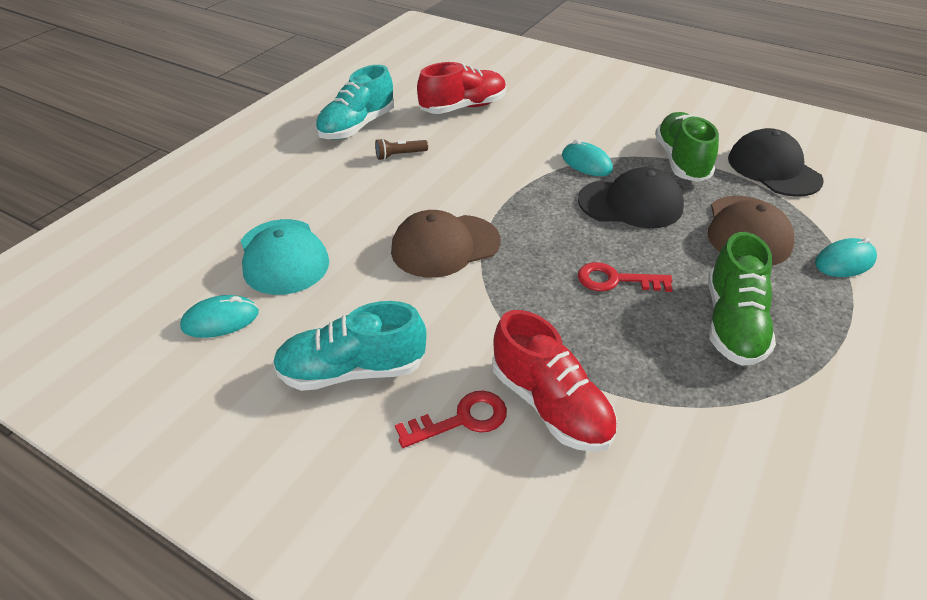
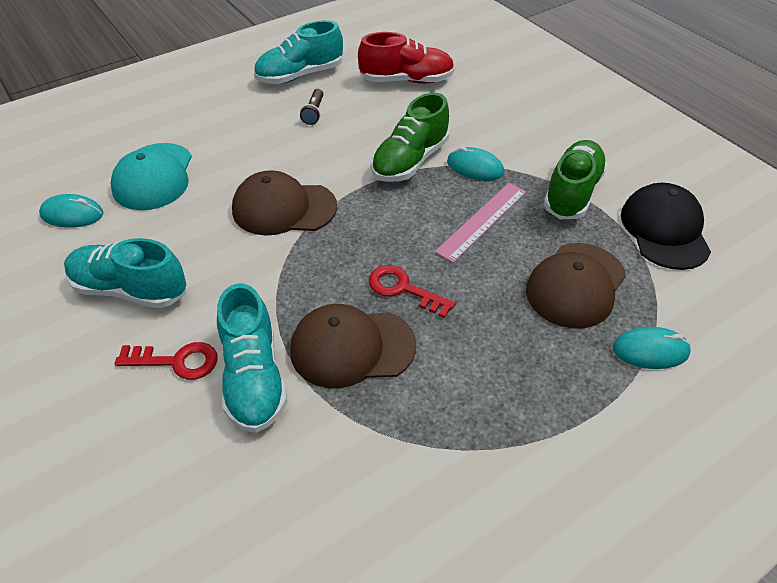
camera: 25 degrees right, 5 degrees up
brown flashlight [375,138,428,160] -> brown flashlight turned 90 degrees counterclockwise [300,89,323,125]
red shoe [492,310,617,452] -> turquoise shoe [217,284,287,433]
turquoise mouse [562,139,613,176] -> turquoise mouse turned 45 degrees counterclockwise [447,147,504,181]
black cap [578,167,684,228] -> pink ruler [435,183,527,263]
green shoe [708,232,776,366] -> green shoe moved to [371,93,449,182]
none -> brown cap [290,304,416,389]

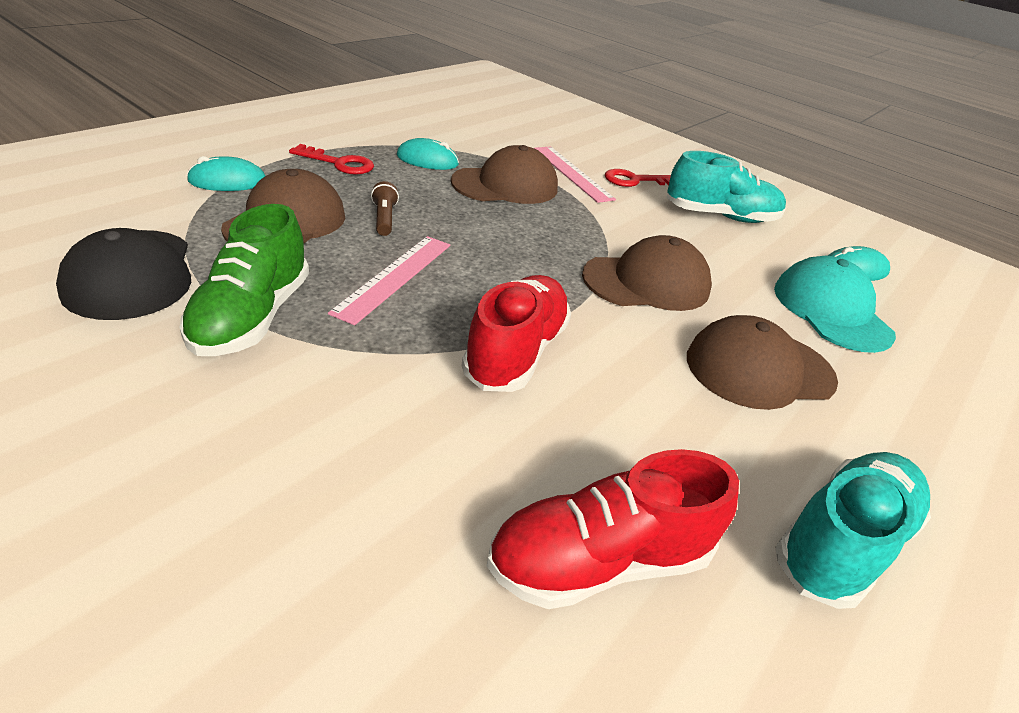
camera: 160 degrees right, 10 degrees down
turquoise shoe [217,284,287,433] -> pink ruler [534,146,616,203]
brown flashlight [300,89,323,125] -> brown flashlight moved to [371,181,399,236]
red key [369,265,456,318] -> red key moved to [289,144,374,175]
green shoe [371,93,449,182] -> red shoe [461,275,571,392]
turquoise mouse [447,147,504,181] -> turquoise mouse moved to [397,138,459,170]
none -> brown cap [687,315,838,410]

